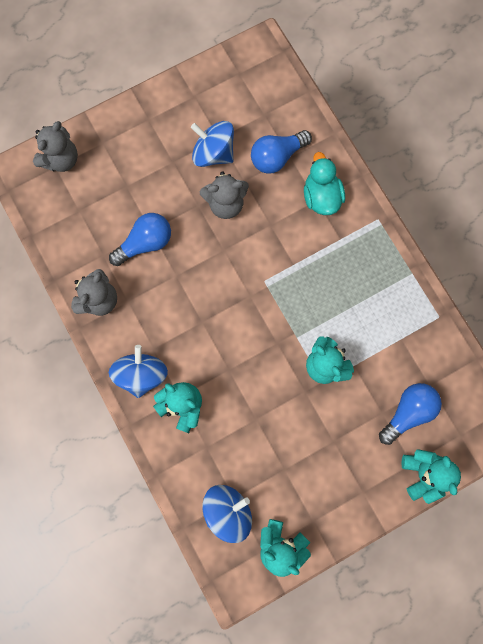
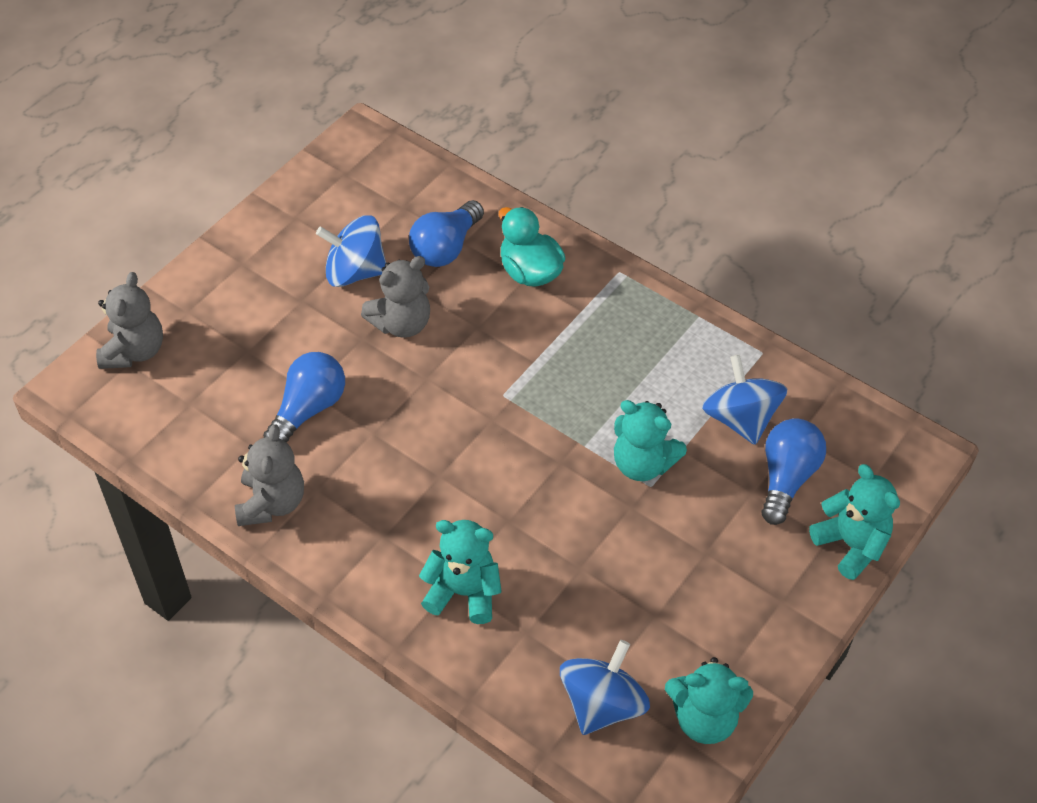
camera: 25 degrees left, 25 degrees down
blue spinning top [109,345,168,398] -> blue spinning top moved to [702,355,788,445]

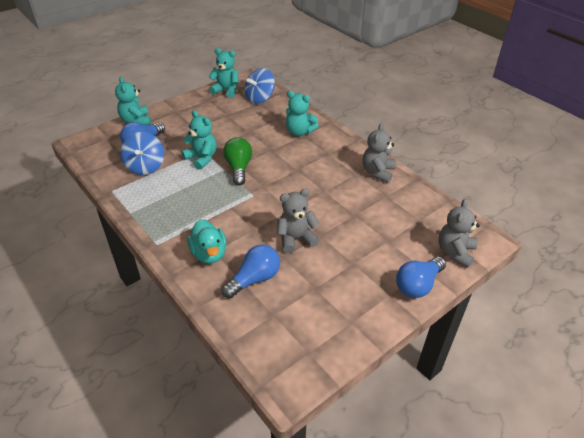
camera: 165 degrees left, 10 degrees down
blue light bulb [263,352,345,442] -> blue light bulb moved to [396,257,446,298]
blue spinning top [316,215,386,287] -> none
none -> green light bulb [223,137,252,185]

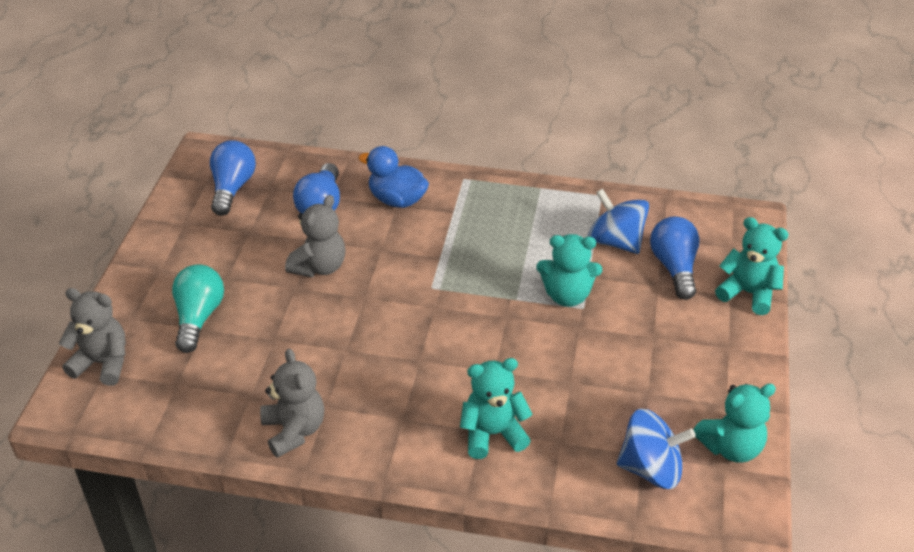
camera: 140 degrees right, 0 degrees up
turquoise duck [188,219,226,264] -> blue duck [359,146,429,208]
green light bulb [223,137,252,185] -> none
blue spinning top [245,68,275,104] -> blue spinning top turned 90 degrees clockwise [617,409,696,489]
blue light bulb [396,257,446,298] -> blue light bulb moved to [210,141,256,216]
grey teddy bear [438,199,480,268] -> grey teddy bear turned 60 degrees counterclockwise [59,288,126,386]
none -> turquoise light bulb [172,264,224,353]

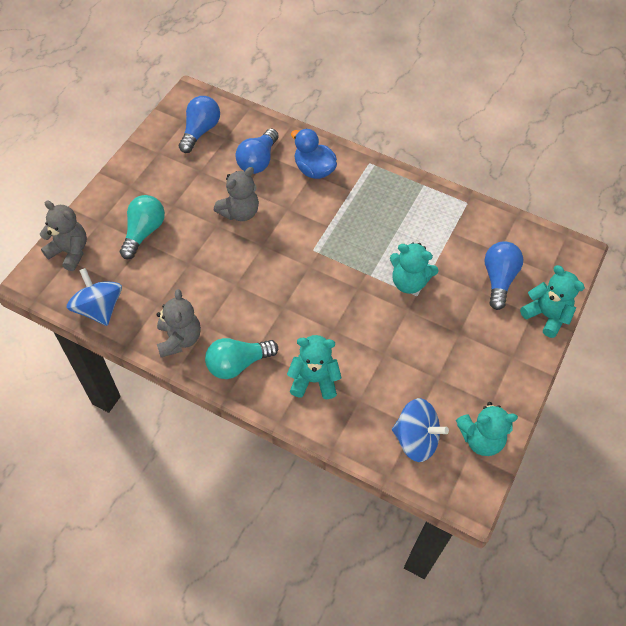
camera: 15 degrees right, 15 degrees up
blue spinning top [588,189,649,254] -> blue spinning top moved to [66,268,122,326]
none -> turquoise light bulb [205,338,278,379]

